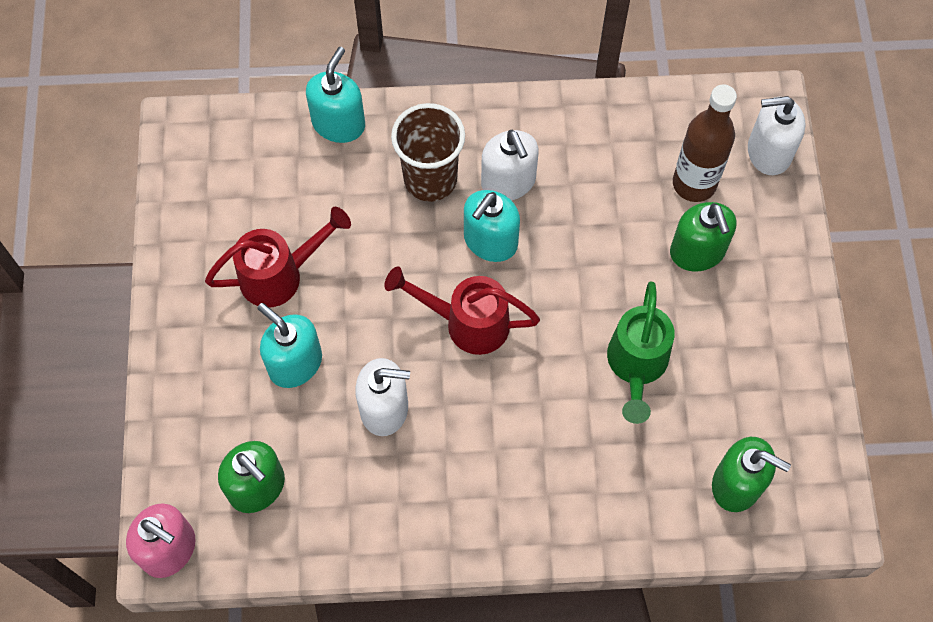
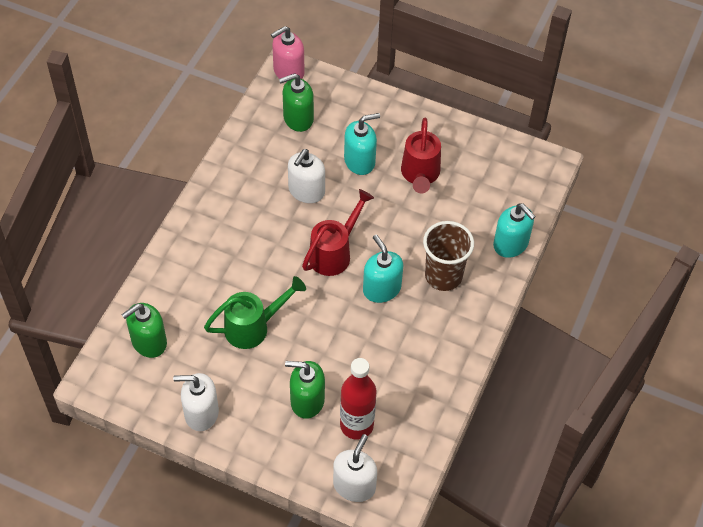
camera: 115 degrees right, 10 degrees down
white soap dispenser [481,130,539,200] -> white soap dispenser moved to [173,373,219,431]
green watering can [607,281,675,424] -> green watering can turned 120 degrees clockwise [204,276,306,349]
brown bottle [673,84,737,202] -> red bottle [340,358,377,440]

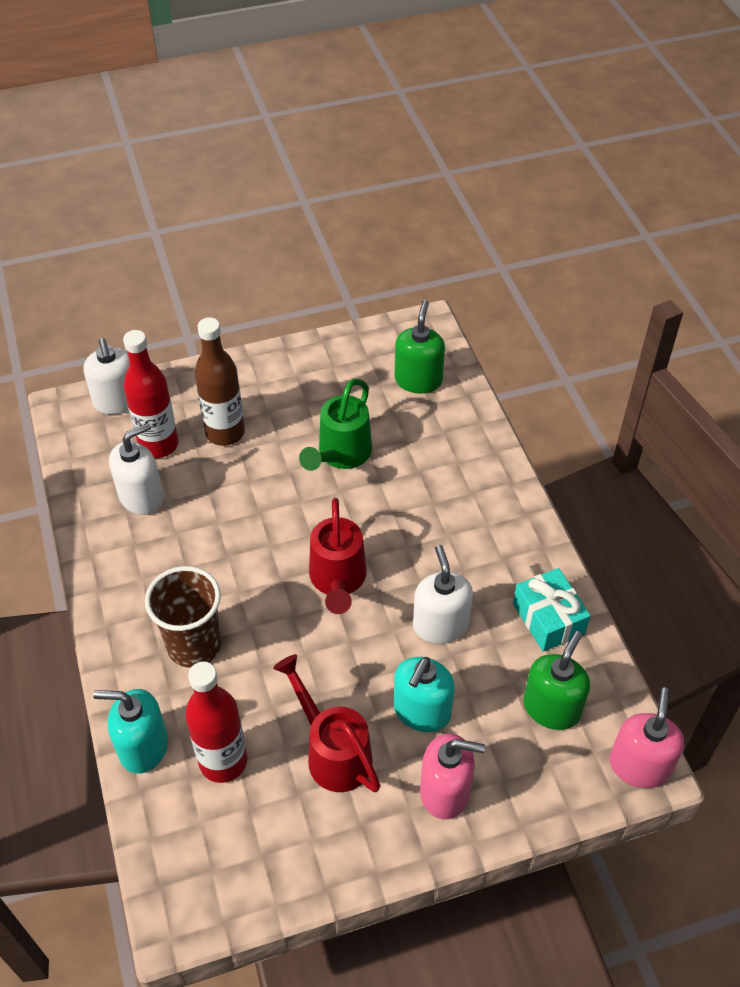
camera: 140 degrees right, 5 degrees down
white soap dispenser [173,373,219,431] -> white soap dispenser moved to [109,423,163,515]
green soap dispenser [285,361,325,419] -> brown bottle [195,317,245,446]
turquoise soap dispenser [363,235,403,303] -> none
none -> red bottle [185,662,247,783]
none -> pink soap dispenser [420,733,485,819]
none -> turquoise gift [513,568,590,652]

